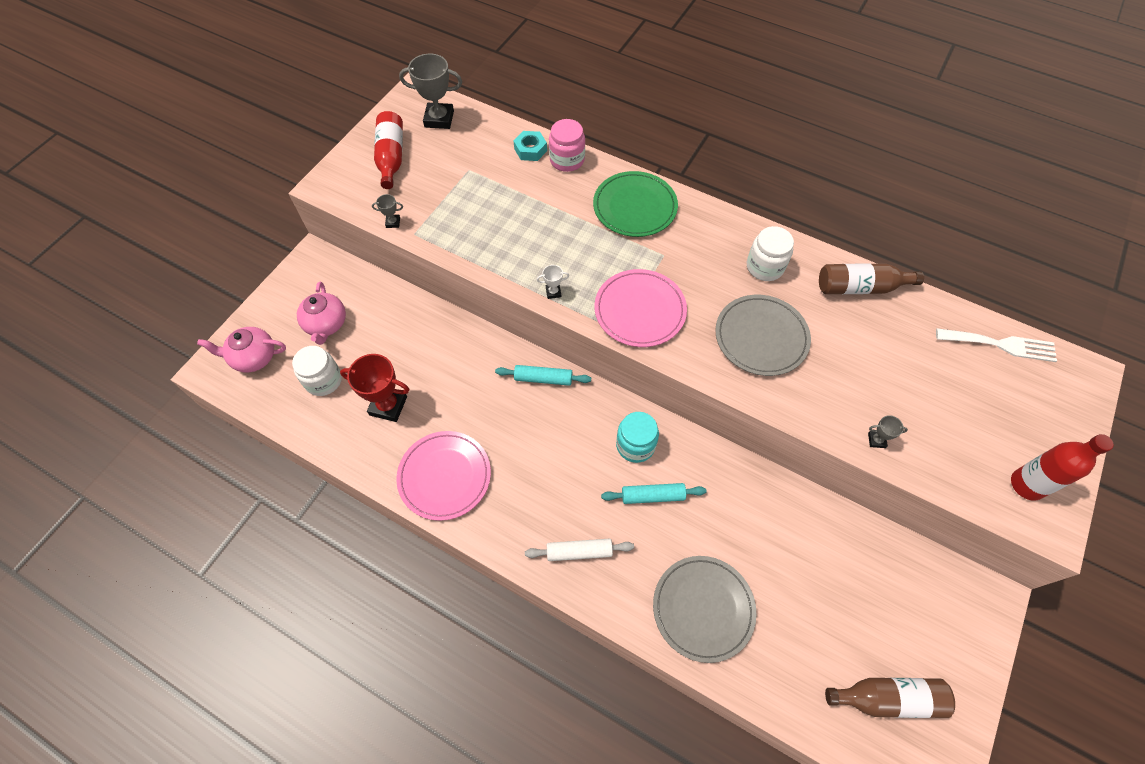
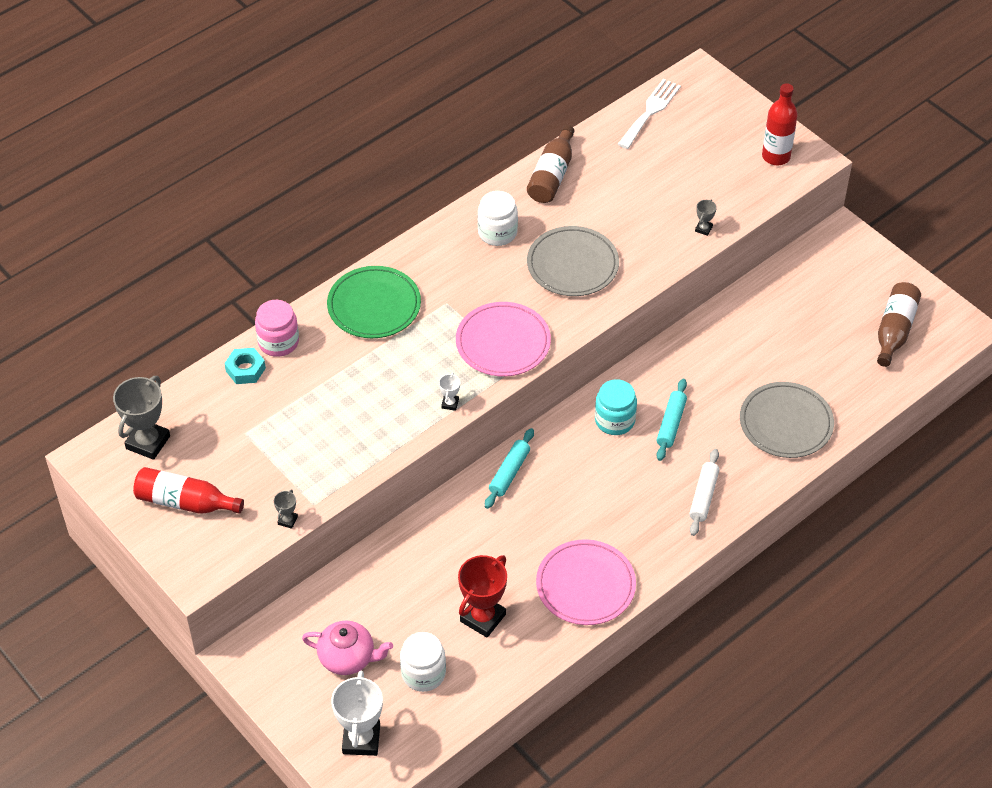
camera: 70 degrees left, 10 degrees down
pink teapot [197,327,286,373] -> white trophy [331,671,383,756]

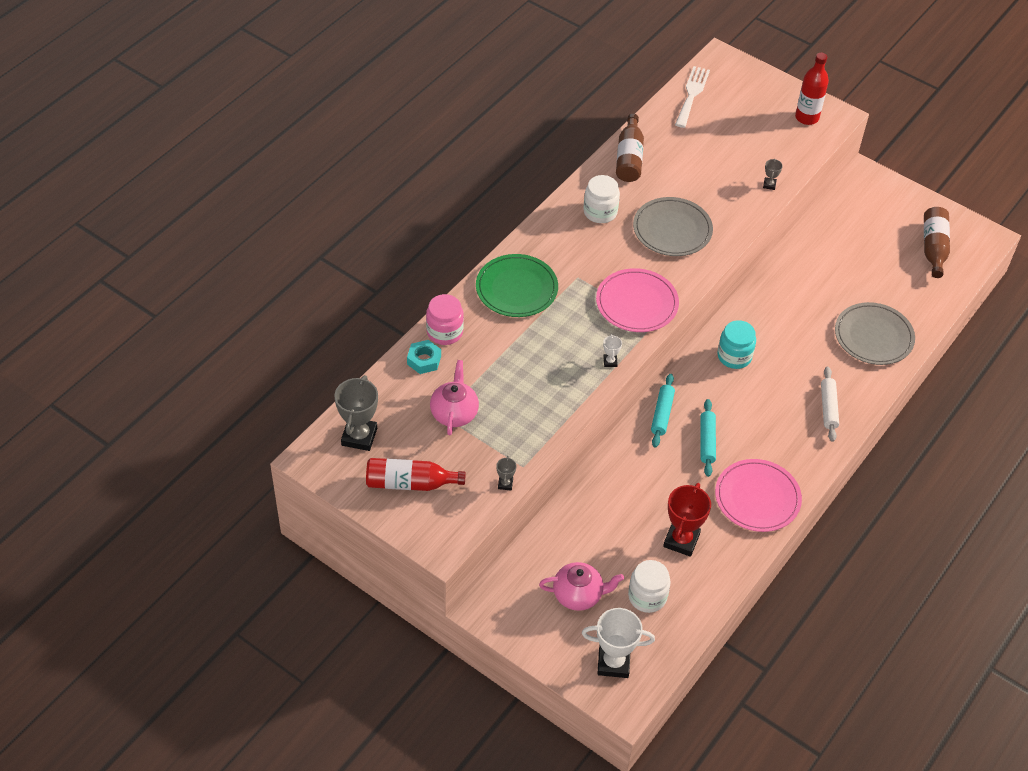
camera: 15 degrees left, 0 degrees up
white trophy [331,671,383,756] -> white trophy turned 75 degrees counterclockwise [582,608,655,678]
turquoise rolling pin [656,379,687,461] -> turquoise rolling pin moved to [700,399,716,477]
none -> pink teapot [430,360,479,435]

